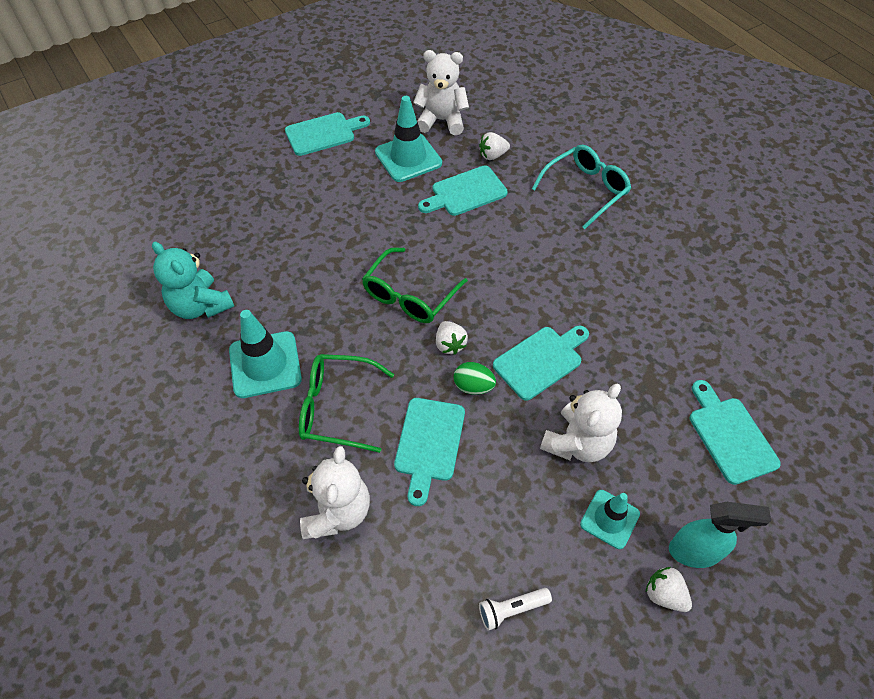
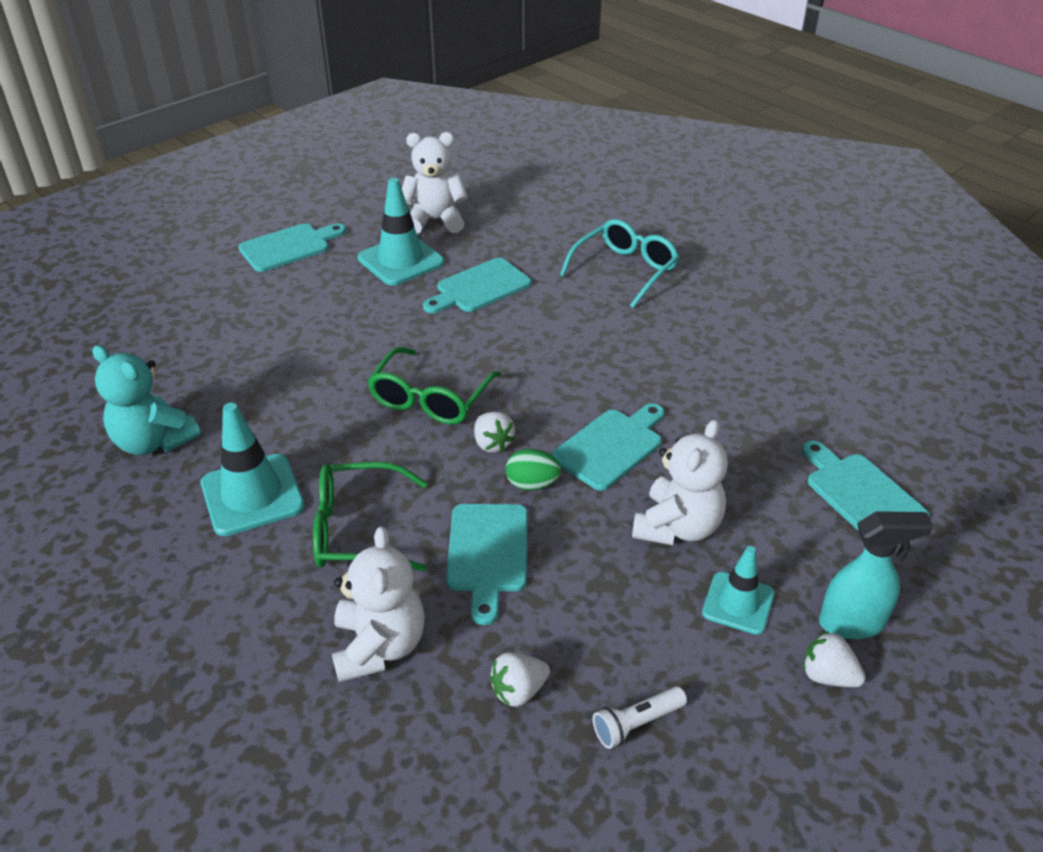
camera: 10 degrees left, 15 degrees down
white strawberry [479,132,510,160] -> white strawberry moved to [490,652,550,707]

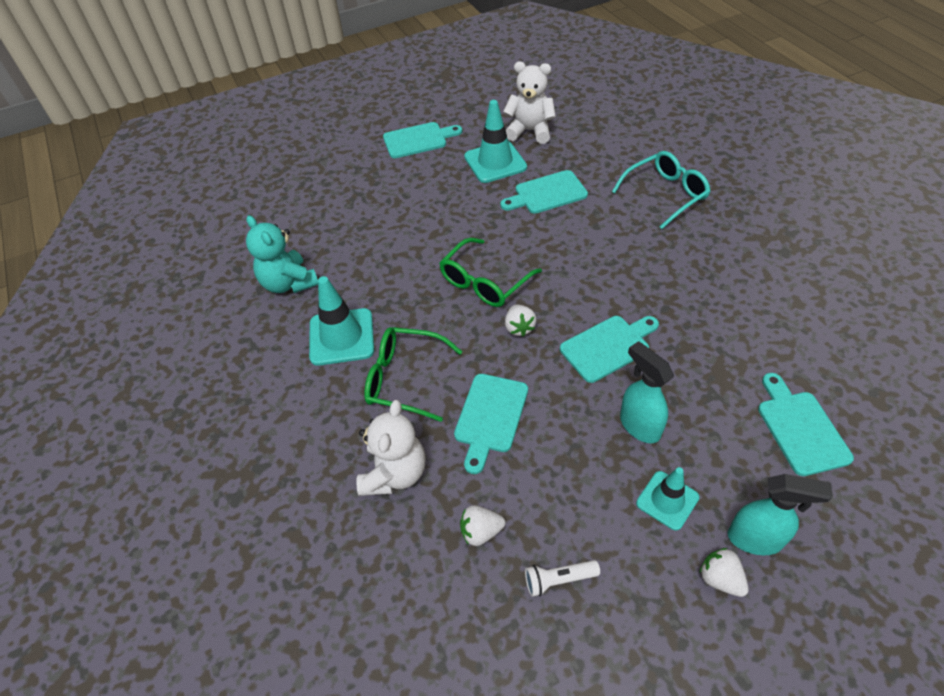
camera: 20 degrees right, 10 degrees up
green egg [506,449,561,490] -> none
white teddy bear [632,419,728,545] -> turquoise spray bottle [620,341,674,443]

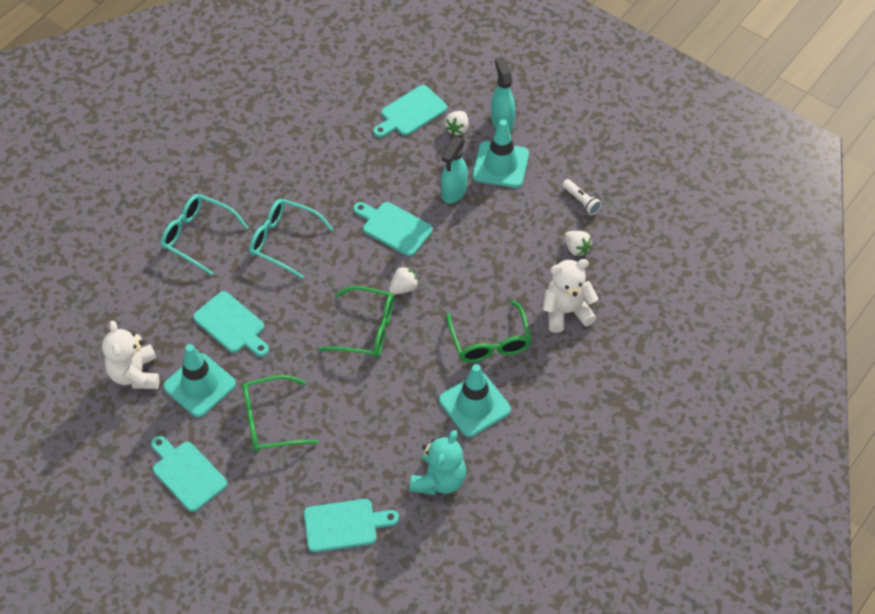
camera: 120 degrees left, 5 degrees up
turquoise cutting board [454,374,528,474] -> turquoise cutting board moved to [304,499,399,552]
turquoise traffic cone [636,467,699,531] -> turquoise traffic cone [472,119,529,188], size x1.58
white strawberry [699,548,749,597] -> white strawberry moved to [445,111,469,136]
none -> green glasses [242,375,318,452]
none -> turquoise glasses [249,199,333,279]

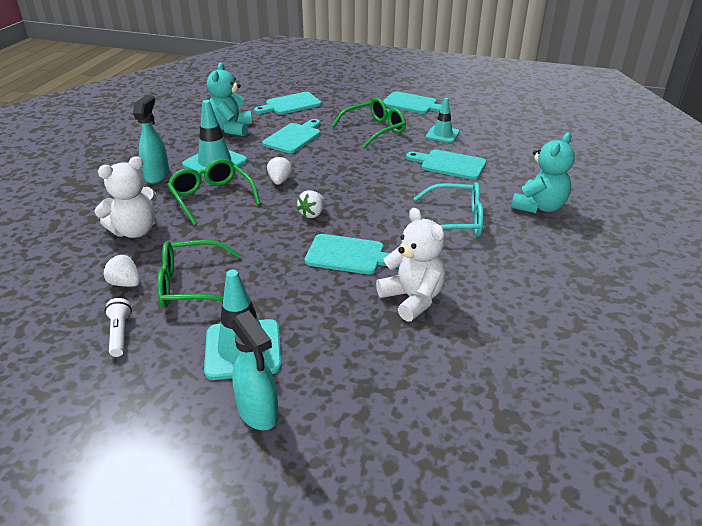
camera: 160 degrees right, 20 degrees down
white teddy bear [102,320,160,389] -> white teddy bear moved to [376,208,446,322]
turquoise glasses [161,194,248,275] -> turquoise teddy bear [511,132,575,213]
turquoise traffic cone [163,344,236,417] -> turquoise traffic cone [426,98,460,143], size x0.63
green glasses [319,286,394,358] -> green glasses moved to [157,240,241,308]
turquoise cutting board [373,85,447,138] -> turquoise cutting board moved to [262,119,320,153]
turquoise spray bottle [441,137,468,203] -> turquoise spray bottle moved to [133,95,169,183]
white strawberry [445,111,469,136] -> white strawberry moved to [267,156,293,185]
white flashlight [563,179,602,215] -> white flashlight turned 45 degrees clockwise [105,298,132,357]

